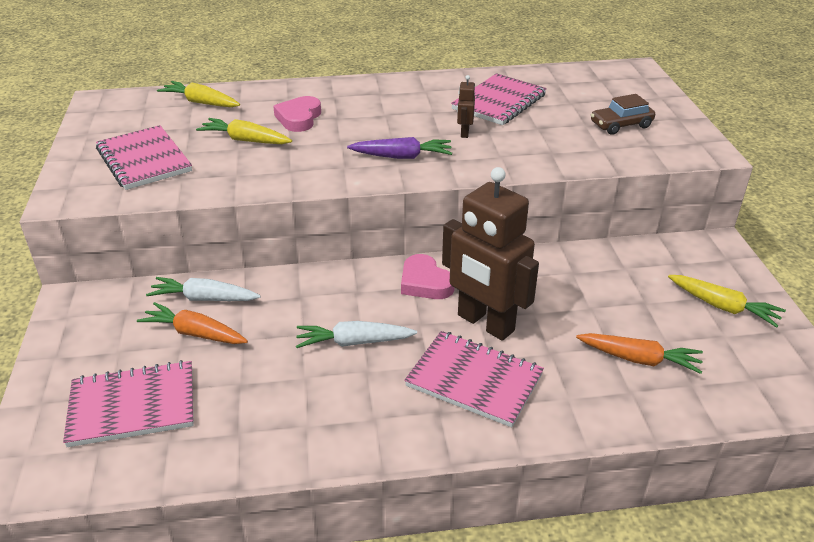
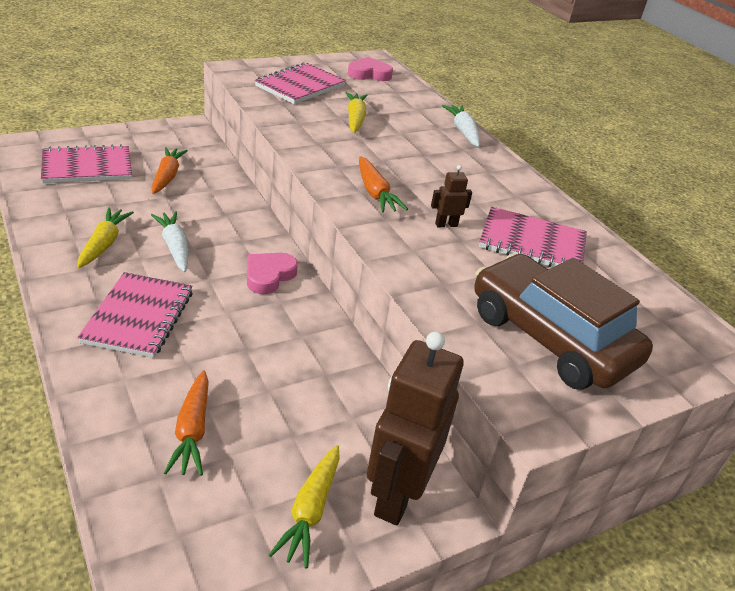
camera: 65 degrees right, 0 degrees up
pink notebook [63,360,194,447] -> pink notebook turned 75 degrees counterclockwise [41,144,132,183]
white carrot [146,277,261,301] -> white carrot moved to [442,105,480,147]
yellow carrot [157,81,240,107] -> yellow carrot moved to [77,207,134,268]
pink heart [273,96,321,132] -> pink heart moved to [348,57,393,81]
purple carrot [347,137,452,159] -> orange carrot [359,156,408,213]
brown robot [442,167,539,341] -> brown robot moved to [367,331,463,525]
brown car [591,94,655,135] -> brown car [474,254,653,390], size x2.13

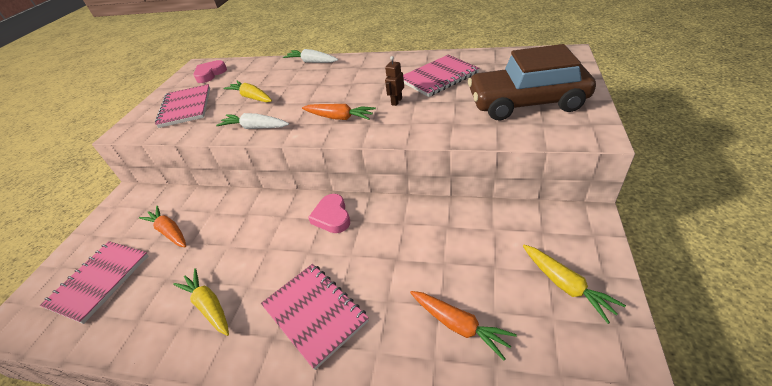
camera: 40 degrees left, 5 degrees up
white carrot [151,211,188,272] -> white carrot moved to [216,113,289,129]
brown robot [367,331,463,525] -> none

